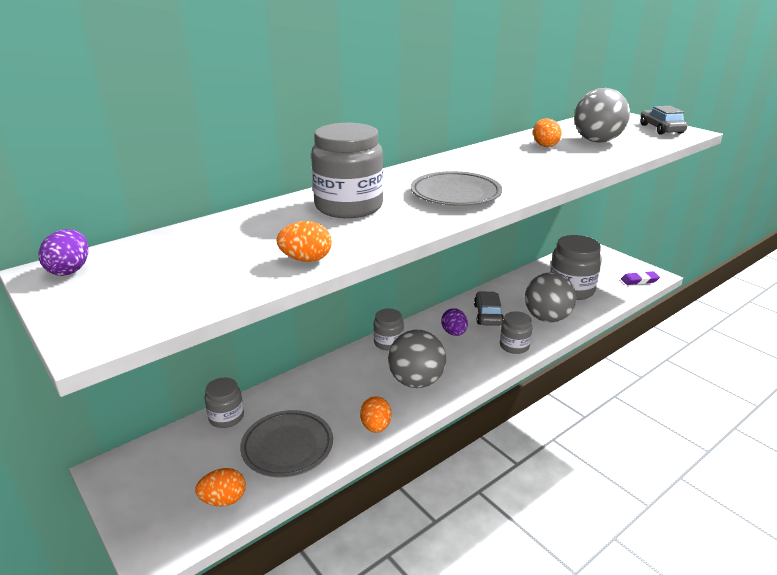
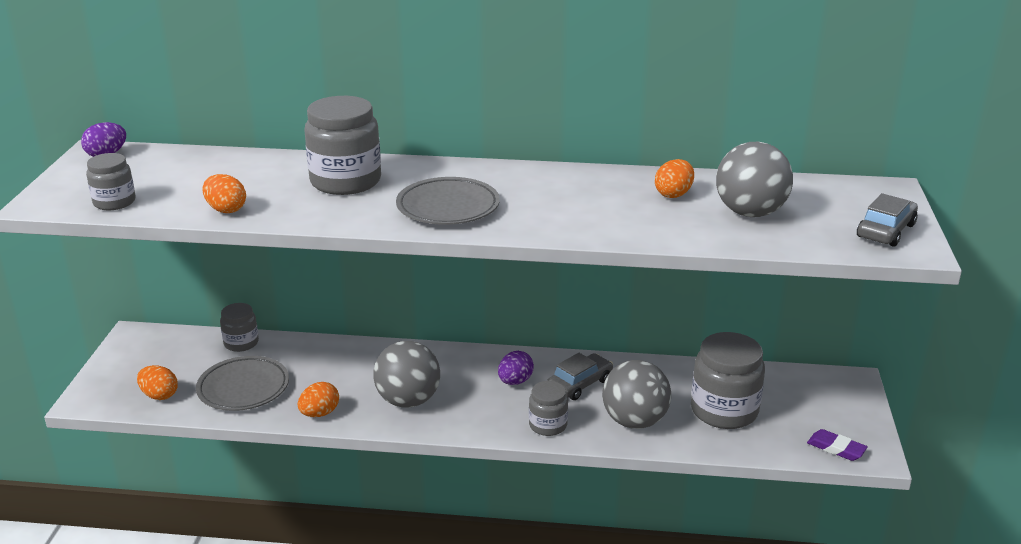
camera: 45 degrees right, 0 degrees up
grey jar [373,308,404,351] -> grey jar moved to [86,153,136,210]

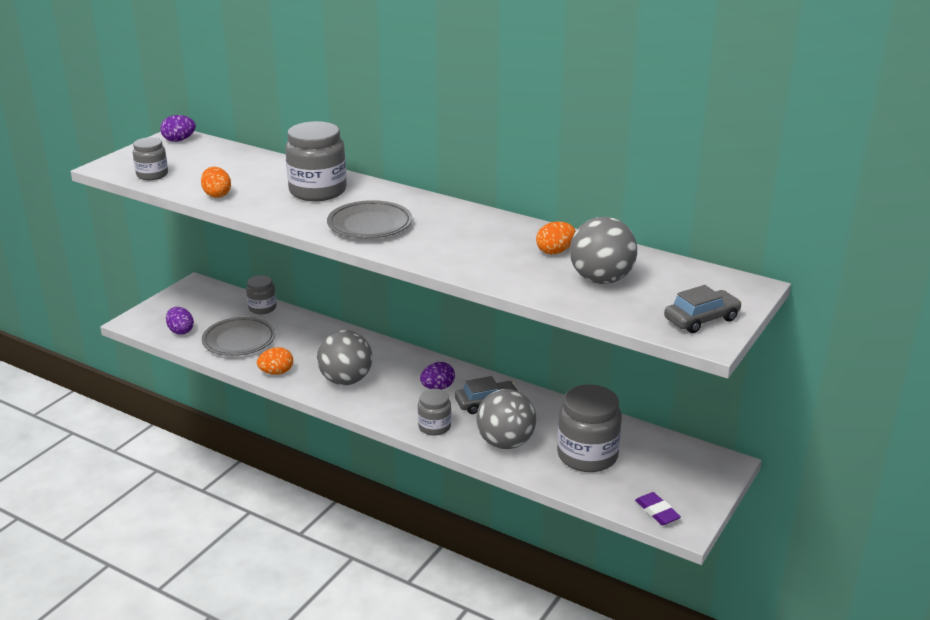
camera: 25 degrees right, 0 degrees up
orange egg [137,365,178,400] -> purple egg [166,307,194,335]

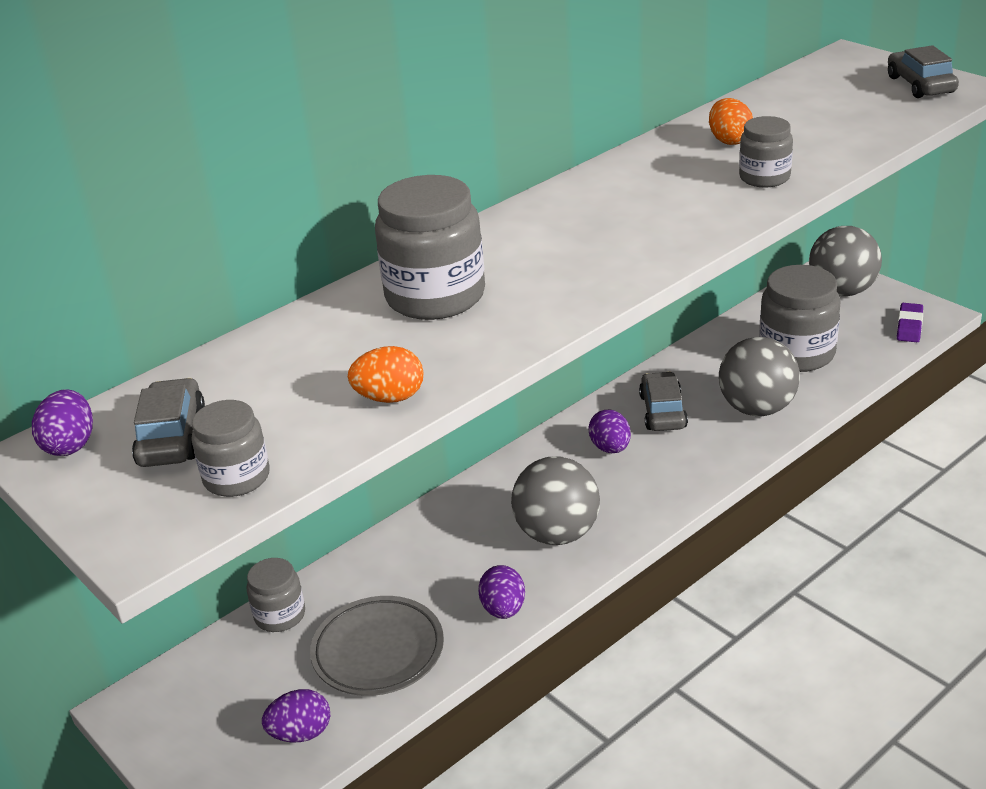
camera: 70 degrees left, 5 degrees up
orange egg [257,347,293,375] -> purple egg [478,565,525,619]
grey plate [327,200,412,239] -> none
grey jar [418,389,451,436] -> grey jar moved to [739,116,793,187]
grey ball [570,217,637,284] -> grey ball moved to [809,226,882,296]
purple eraser [635,492,681,525] -> purple eraser turned 60 degrees counterclockwise [897,303,923,342]
none -> grey car [132,378,205,467]

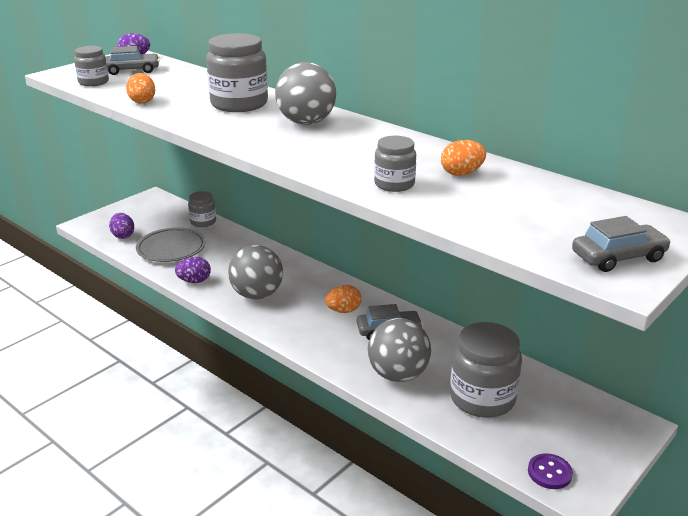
camera: 80 degrees right, 5 degrees down
purple egg [588,410,631,453] -> orange egg [325,285,362,313]
grey ball [809,226,882,296] -> grey ball moved to [275,62,336,125]
purple eraser [897,303,923,342] -> purple button [528,453,573,489]

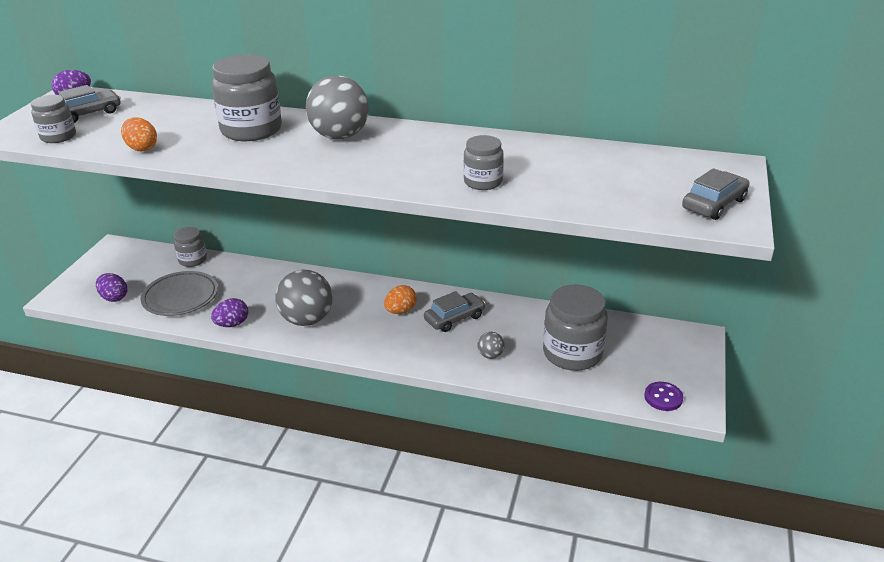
camera: 25 degrees left, 5 degrees up
grey ball [368,318,431,382] -> grey ball [477,332,505,359], size x0.46
orange egg [441,140,486,176] -> none

